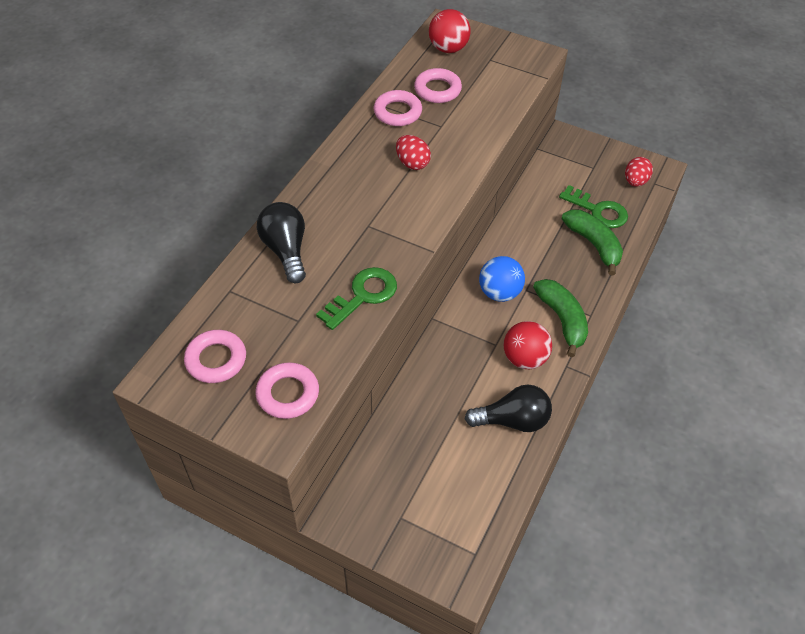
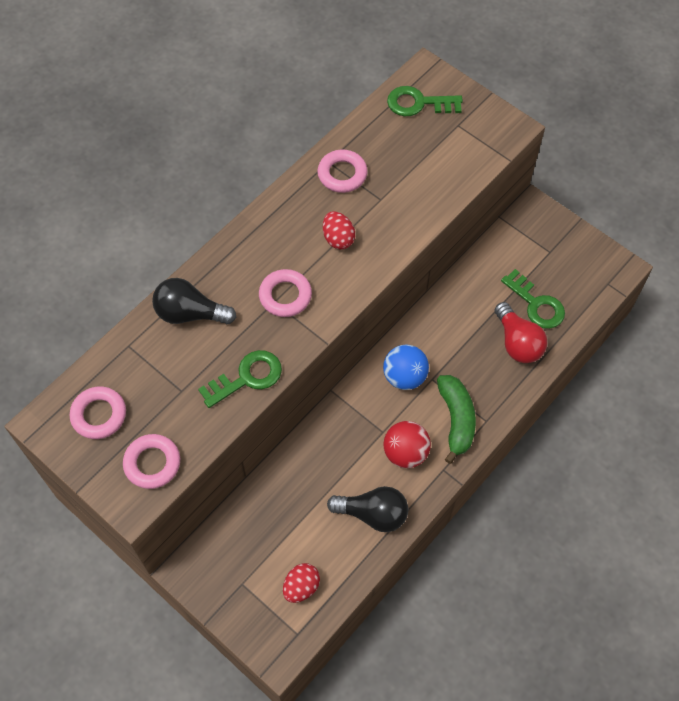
camera: 15 degrees right, 10 degrees up
black light bulb [257,202,306,283] -> black light bulb turned 75 degrees counterclockwise [152,278,236,324]
pink ring [414,68,462,103] -> pink ring moved to [259,269,312,317]
red ball [429,9,471,53] -> green key [387,86,463,116]
green banana [562,210,623,276] -> red light bulb [495,302,547,363]
red egg [625,157,653,187] -> red egg moved to [283,563,320,603]

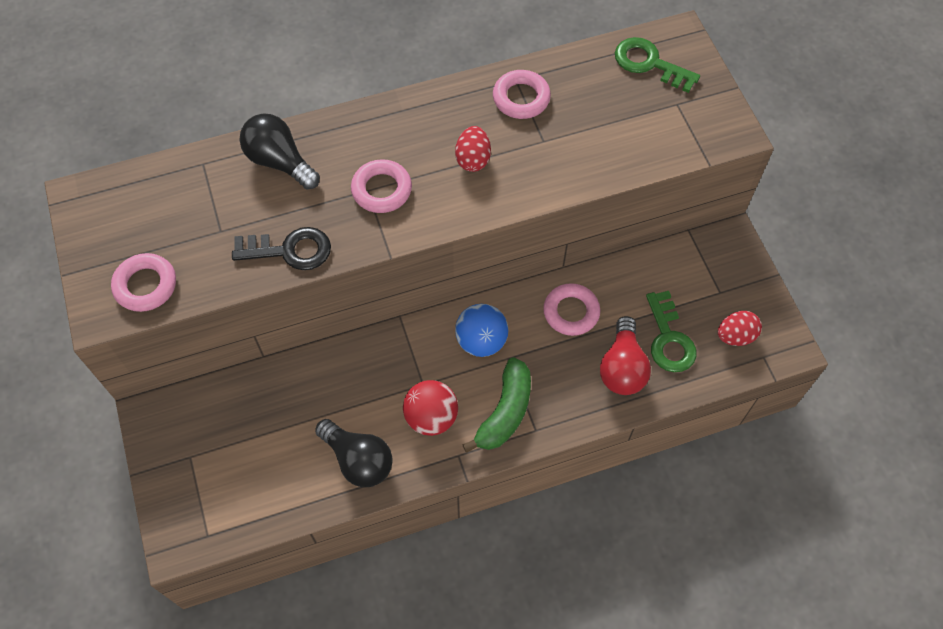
camera: 30 degrees right, 0 degrees up
pink ring [70,387,126,439] -> pink ring moved to [543,283,600,336]
green key [198,350,282,408] -> black key [232,227,331,270]
red egg [283,563,320,603] -> red egg moved to [718,311,762,346]

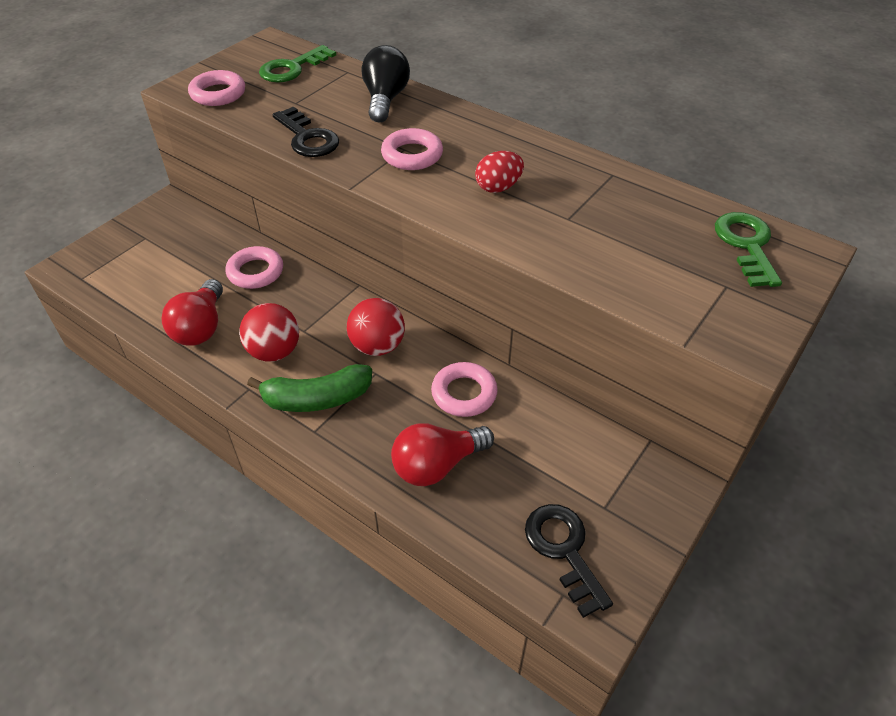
camera: 55 degrees right, 15 degrees down
black light bulb [315,419,393,487] -> red light bulb [161,279,223,346]
blue ball [455,304,509,357] -> red ball [347,298,405,356]
pink ring [493,70,551,119] -> pink ring moved to [225,246,283,289]
green key [646,291,697,372] -> green key moved to [259,45,336,83]
red egg [718,311,762,346] -> black key [525,504,613,618]

